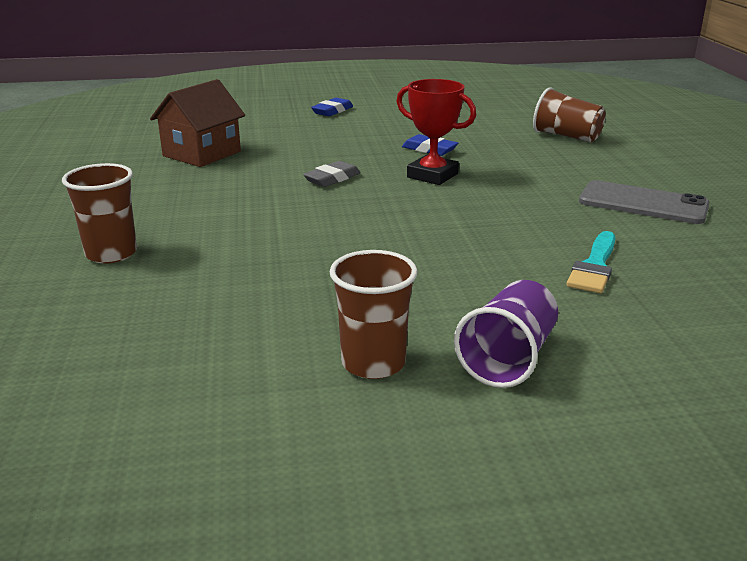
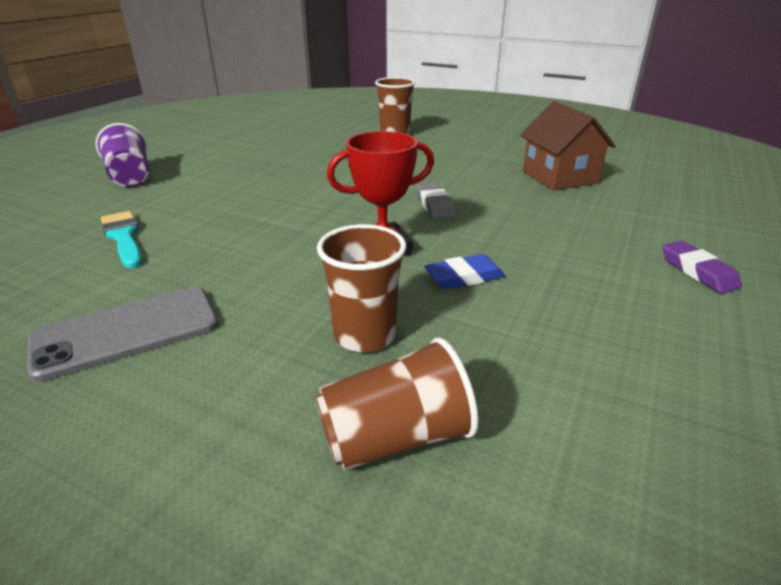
camera: 125 degrees right, 5 degrees up
blue eraser [311,98,353,116] -> purple eraser [663,241,742,293]
brown cup [329,250,417,379] -> brown cup moved to [317,224,406,352]

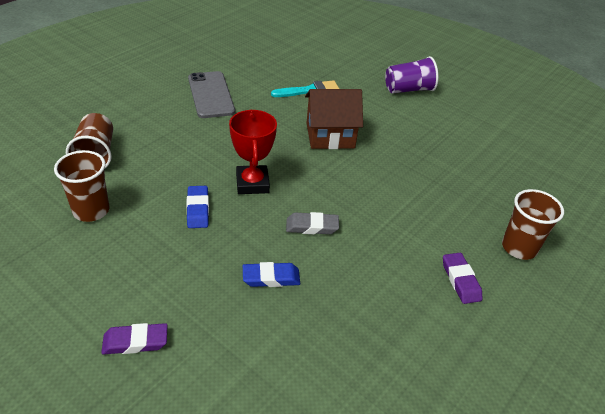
camera: 100 degrees right, 10 degrees up
brown cup [317,224,406,352] -> brown cup moved to [54,150,109,222]
brown house [520,101,616,190] -> brown house moved to [305,89,363,149]
none -> blue eraser [243,262,300,287]
none -> purple eraser [443,253,483,304]

